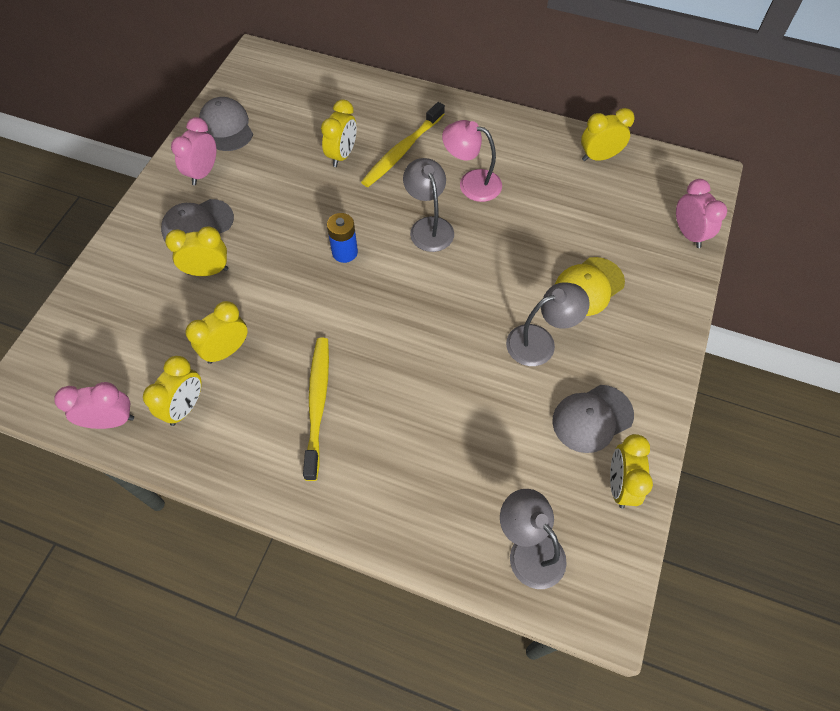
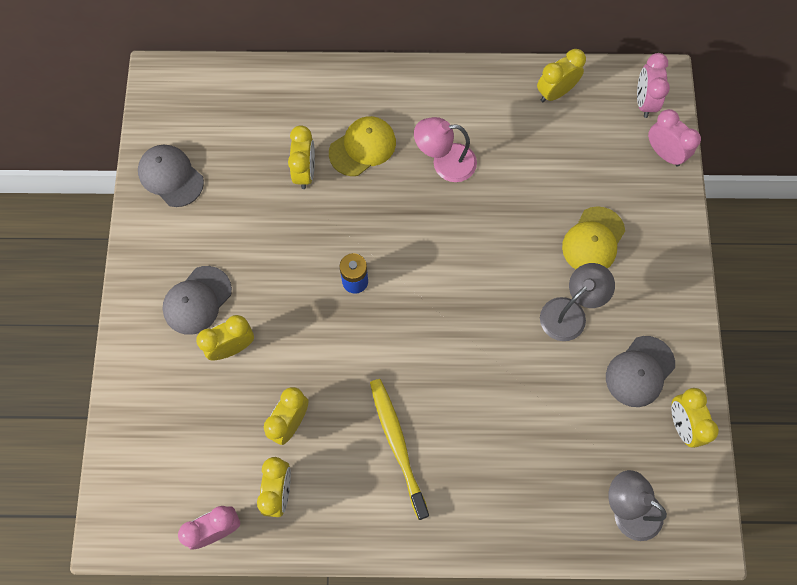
camera: 20 degrees left, 10 degrees up
pink clock [171,117,216,185] -> pink clock moved to [637,53,670,118]
yellow toothbrush [361,102,445,187] -> yellow cap [329,116,396,176]
grey lamp [403,158,454,252] -> none

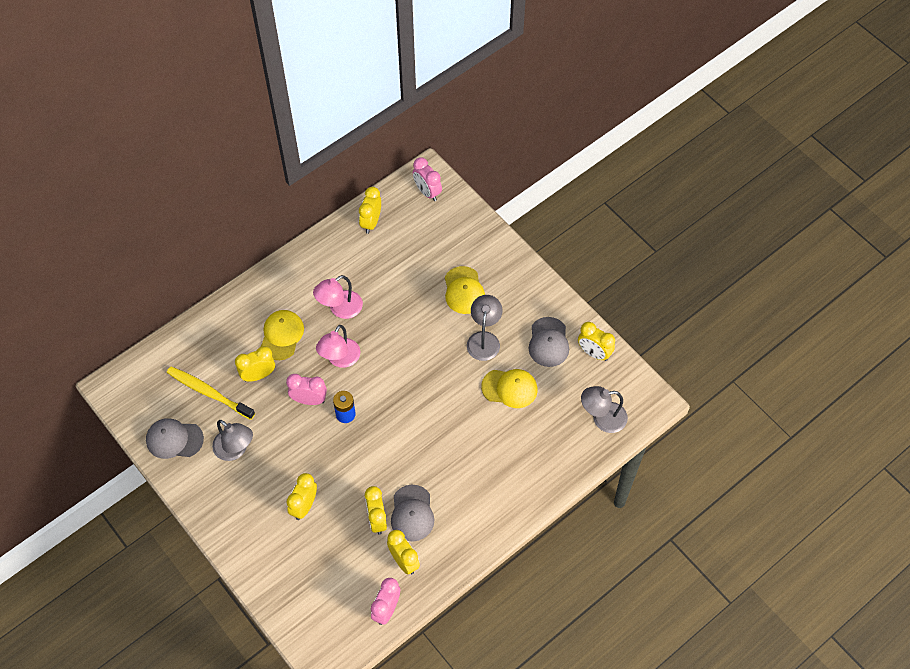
camera: 40 degrees left, 10 degrees down
grey cap [163,266,232,335] -> grey cap moved to [391,485,434,541]
yellow clock [288,125,315,189] -> yellow clock turned 75 degrees counterclockwise [235,346,275,382]
yellow toothbrush [370,379,429,520] -> yellow toothbrush moved to [167,367,255,420]
pink clock [648,109,701,167] -> pink clock moved to [286,374,327,405]
none -> grey lamp [212,420,253,461]
none -> pink lamp [316,325,360,368]
none -> yellow cap [481,369,537,408]

